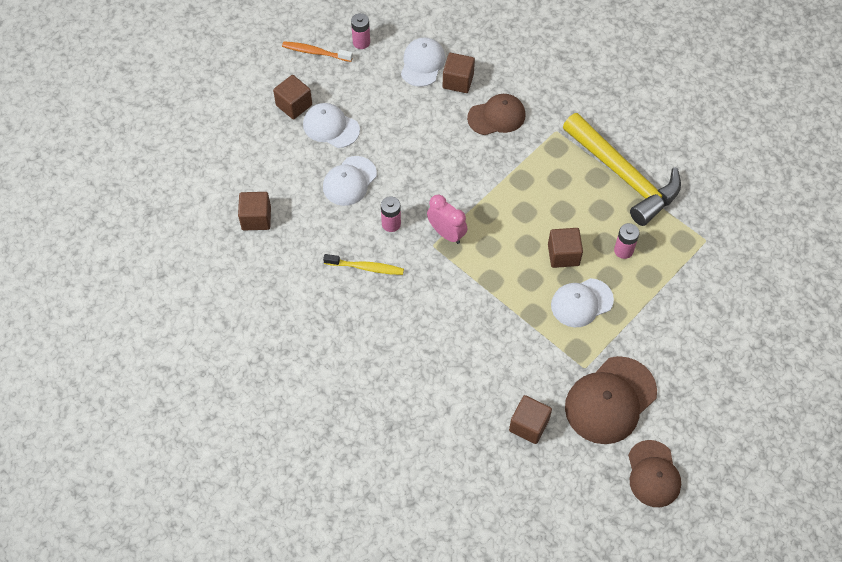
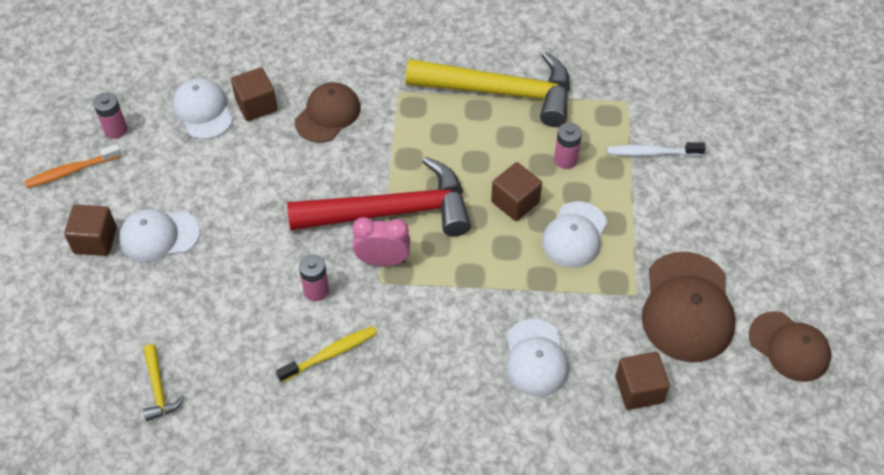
camera: 40 degrees left, 5 degrees down
brown cube [238,192,271,230] -> yellow hammer [143,344,185,421]
white cap [323,156,377,206] -> white cap moved to [506,319,569,397]
none -> red hammer [287,157,471,236]
none -> white toothbrush [607,142,706,156]

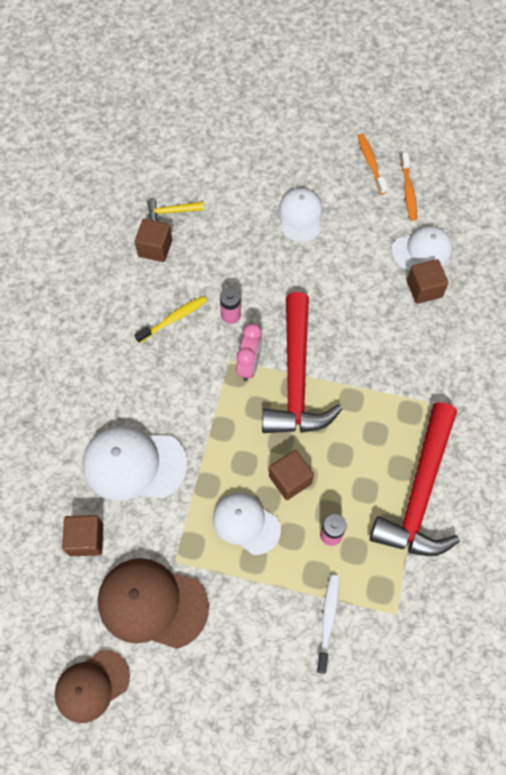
camera: 100 degrees right, 10 degrees up
brown cube [64,204,117,256] -> brown cube moved to [135,219,172,262]
pink battery [93,92,127,139] -> orange toothbrush [401,153,417,220]
yellow toothbrush [276,326,377,383] -> yellow toothbrush turned 105 degrees counterclockwise [134,296,207,343]
brown cap [295,82,360,143] -> none
yellow hammer [405,52,570,127] -> red hammer [370,402,460,556]
white cap [506,319,569,397] -> white cap [83,425,188,501], size x1.50

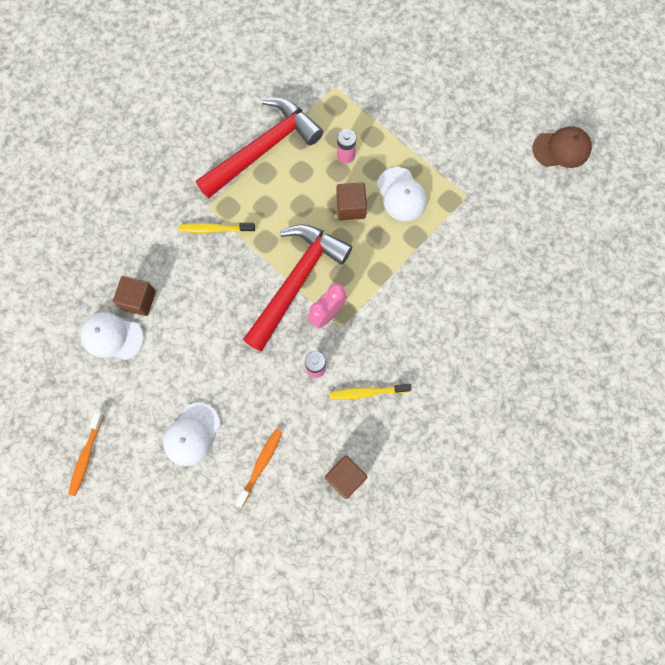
camera: 150 degrees left, 10 degrees up
brown cube [62,515,103,556] -> none
white cap [83,425,188,501] -> none
brown cap [98,558,209,649] -> none
yellow hammer [147,199,204,222] -> none
white toothbrush [317,575,339,674] -> none
orange toothbrush [401,153,417,220] -> orange toothbrush moved to [235,429,282,507]
none -> yellow toothbrush [178,223,255,233]

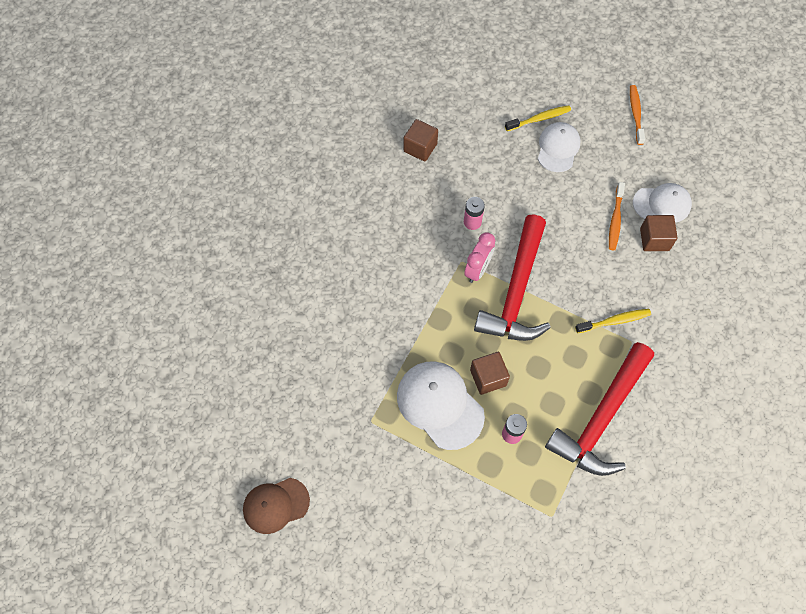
camera: 165 degrees right, 10 degrees down
orange toothbrush [235,429,282,507] -> orange toothbrush moved to [609,182,625,251]
yellow toothbrush [329,384,411,400] -> yellow toothbrush moved to [505,105,571,131]
white cap [377,167,427,221] -> white cap [397,361,485,450], size x1.50

